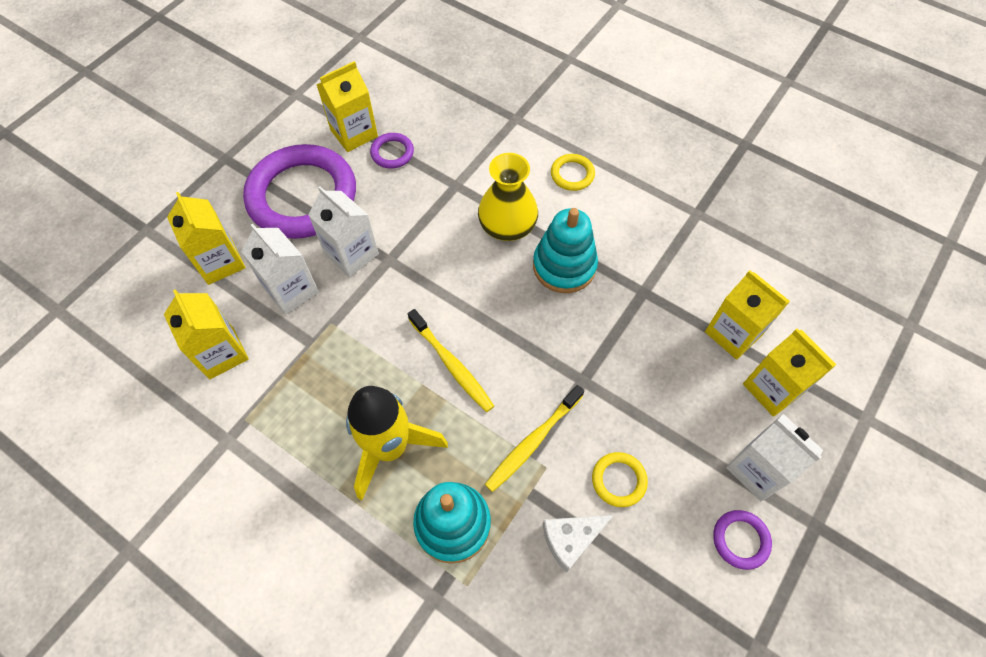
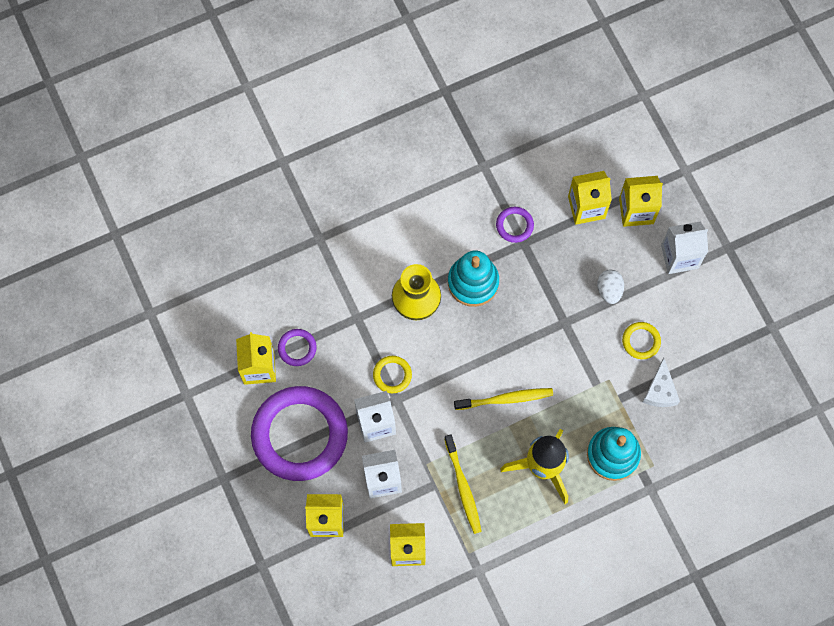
camera: 60 degrees left, 10 degrees up
yellow toothbrush [485,385,584,492] -> yellow toothbrush moved to [444,434,482,534]
yellow ring [551,154,595,191] -> yellow ring moved to [373,356,412,393]
purple ring [713,510,772,570] -> purple ring moved to [496,207,534,243]
none -> white egg [597,269,624,304]

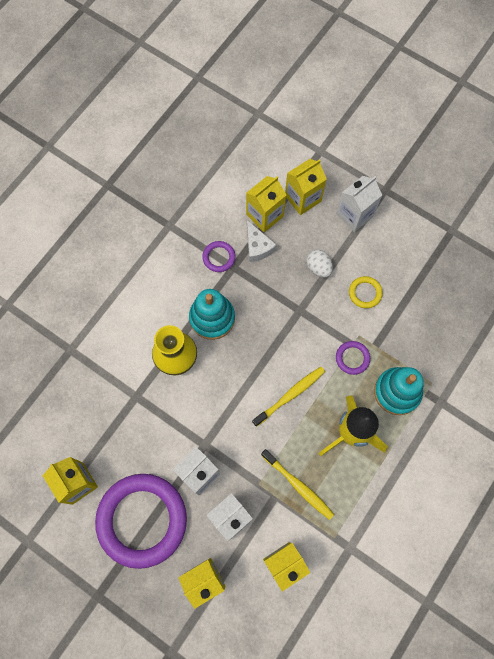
camera: 30 degrees left, 0 degrees up
purple ring [278,329,317,366] -> purple ring moved to [336,341,370,375]
yellow ring [373,356,412,393] -> none
white cheese [643,358,680,407] -> white cheese moved to [247,220,277,262]

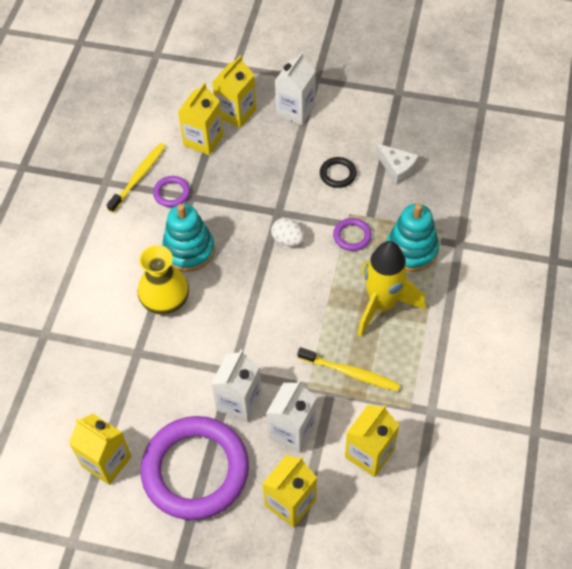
camera: 20 degrees left, 15 degrees down
white cheese [247,220,277,262] -> white cheese moved to [375,143,419,185]
yellow toothbrush [252,367,325,427] -> yellow toothbrush moved to [107,143,166,213]
white egg [306,250,333,277] -> white egg moved to [271,218,304,247]
yellow ring [349,276,383,308] -> black ring [320,157,357,188]

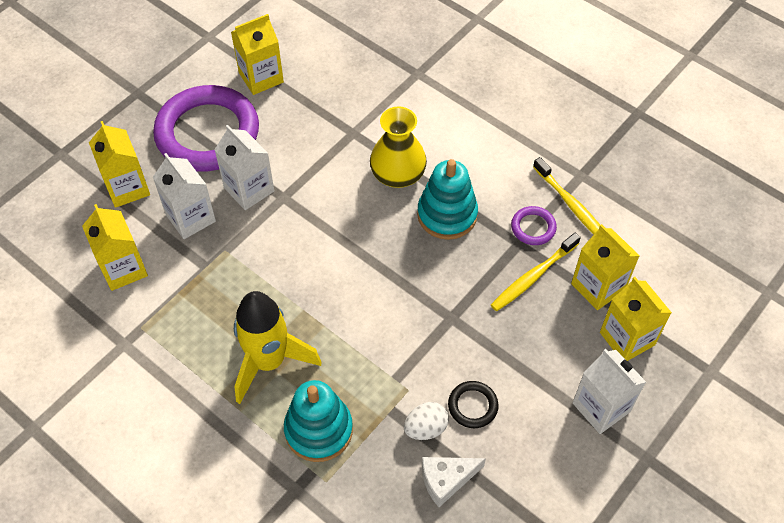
camera: 115 degrees right, 0 degrees up
white egg [271,218,304,247] -> white egg moved to [404,402,449,440]
yellow toothbrush [297,347,400,392] -> yellow toothbrush moved to [491,233,581,311]
purple ring [333,218,372,251] -> none

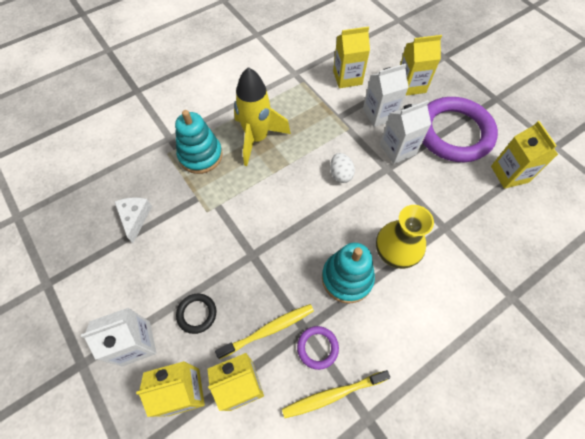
camera: 105 degrees right, 5 degrees up
white egg [404,402,449,440] -> white egg moved to [330,153,355,183]
black ring [448,381,499,428] -> black ring moved to [176,294,216,334]
yellow toothbrush [491,233,581,311] -> yellow toothbrush turned 90 degrees clockwise [215,304,314,359]

